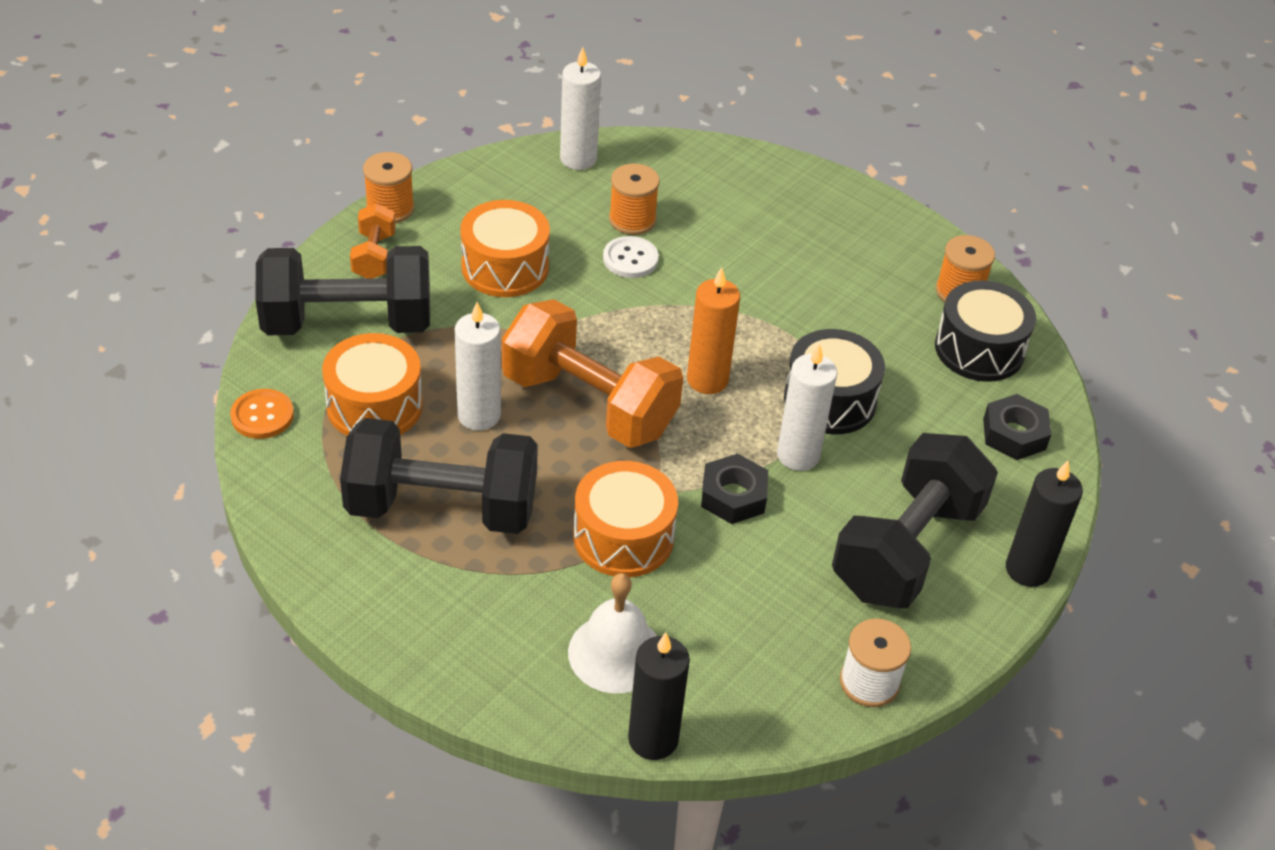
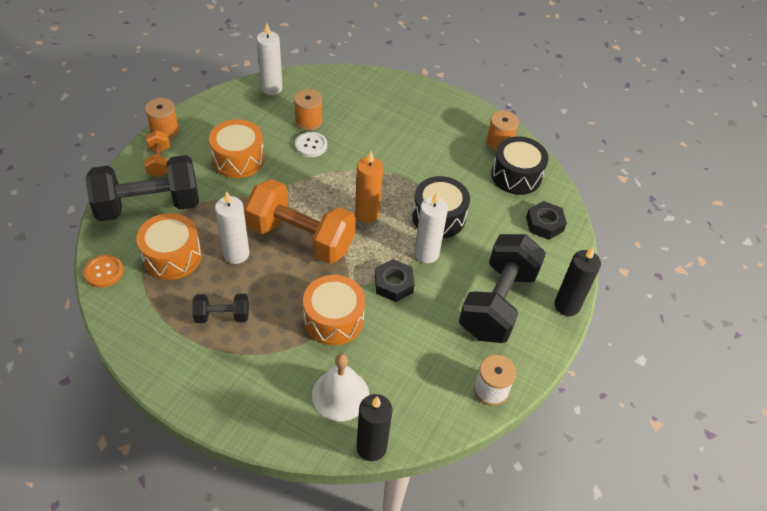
camera: 10 degrees left, 5 degrees up
black dumbbell [340,418,538,534] -> black dumbbell [192,294,249,323], size x0.48

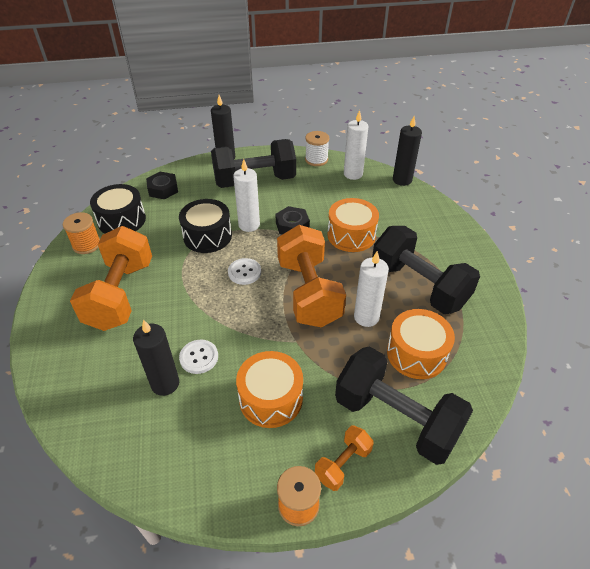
camera: 125 degrees left, 5 degrees down
orange button [84,255,124,288] -> none
black dumbbell [192,294,249,323] -> black dumbbell [372,226,480,314], size x2.10
white candle [257,23,283,95] -> white candle moved to [344,110,368,180]
orange spool [294,89,323,131] -> black candle [133,320,179,396]
white bell [312,354,369,421] -> none
orange candle [355,151,383,223] -> white button [228,258,261,285]
none -> orange dumbbell [70,226,152,331]

